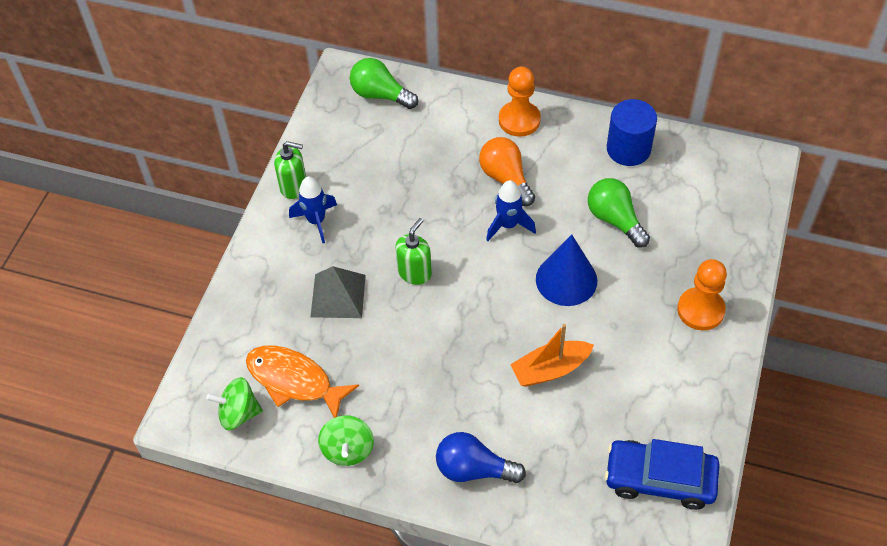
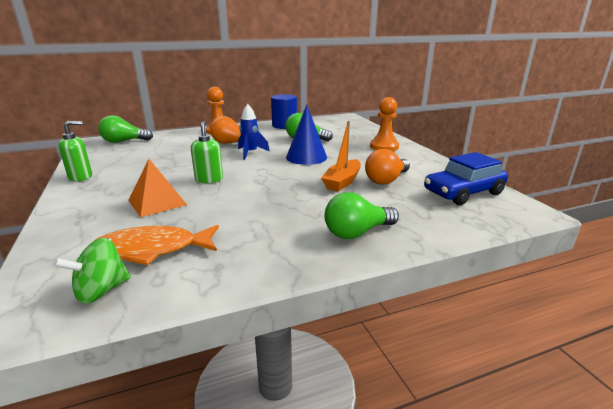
camera: 40 degrees left, 30 degrees down
blue rocket [289,176,337,243] -> none
grey pyramid [311,266,366,318] -> orange pyramid [128,159,187,217]
green spinning top [318,415,374,466] -> none
blue light bulb [436,432,526,483] -> green light bulb [324,192,399,239]
none -> orange light bulb [365,149,410,184]

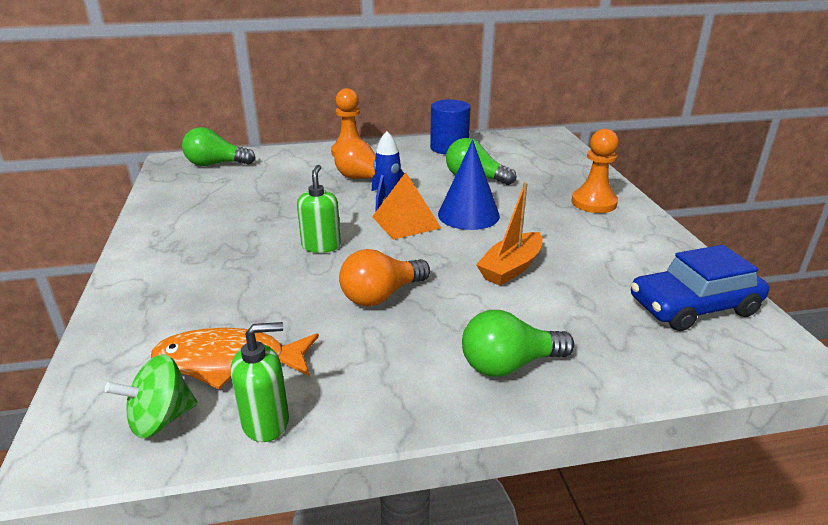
camera: 10 degrees right, 5 degrees up
green soap dispenser [58,121,92,181] -> green soap dispenser moved to [231,322,289,442]
orange pyramid [128,159,187,217] -> orange pyramid moved to [372,172,441,240]
orange light bulb [365,149,410,184] -> orange light bulb moved to [339,249,430,306]

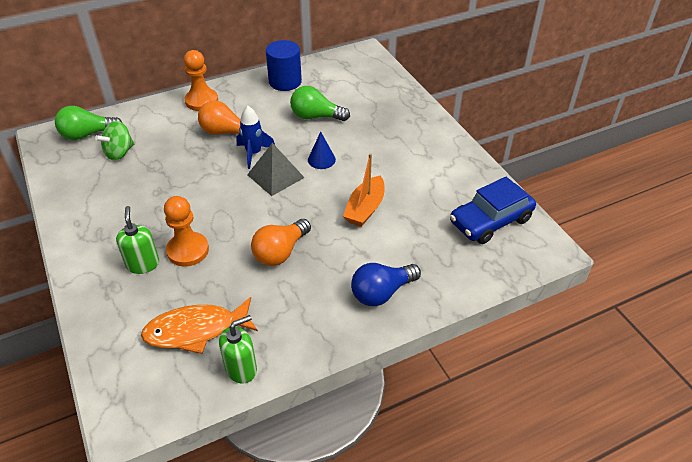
camera: 15 degrees left, 15 degrees up
green spinning top [104,354,198,439] -> green spinning top moved to [95,121,134,160]
green soap dispenser [297,165,341,253] -> green soap dispenser moved to [116,206,159,274]
orange pyramid [372,172,441,240] -> grey pyramid [247,143,305,196]
blue cone [438,140,500,230] -> blue cone [308,132,336,169], size x0.58
green light bulb [462,310,574,377] -> blue light bulb [351,263,421,306]
orange pawn [571,129,619,213] -> orange pawn moved to [164,196,209,267]

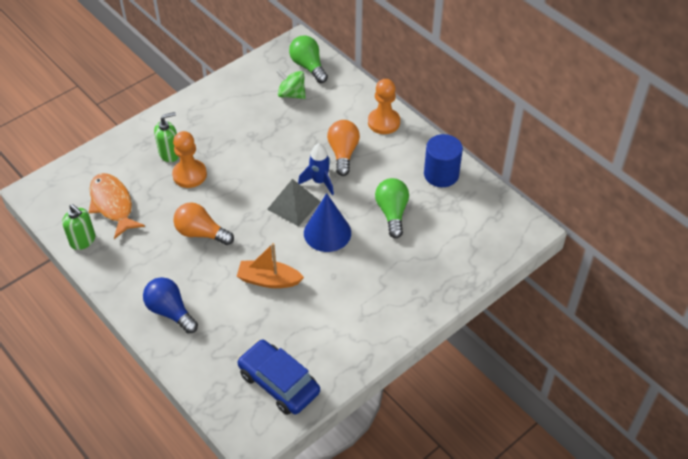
camera: 75 degrees right, 5 degrees up
blue cone [308,132,336,169] -> blue cone [304,193,351,252], size x1.73

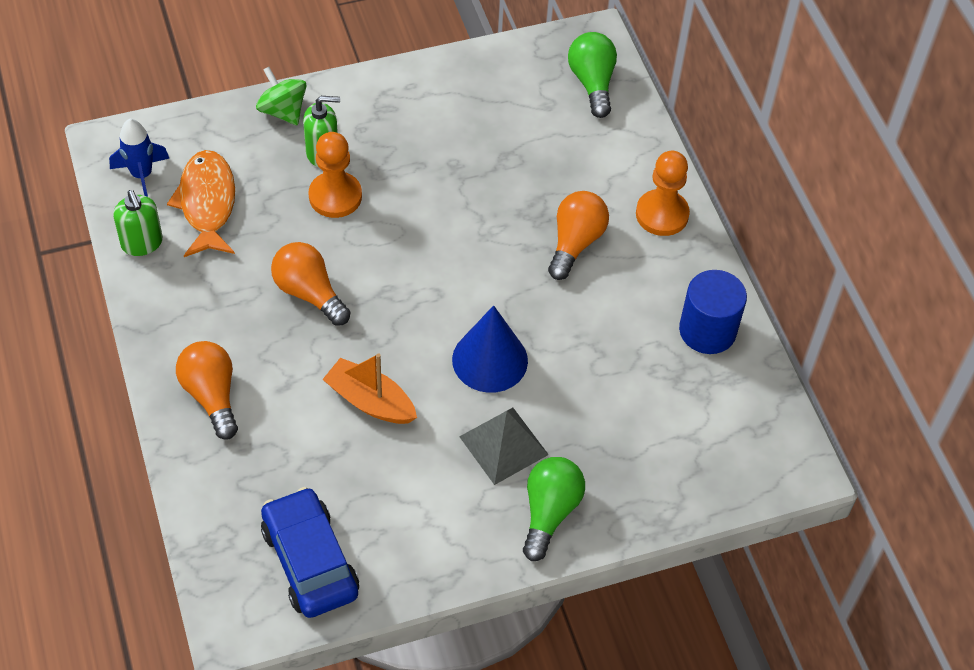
camera: 20 degrees right, 5 degrees up
blue light bulb [143,277,198,333] -> orange light bulb [176,341,238,440]
grey pyramid [267,179,321,226] -> grey pyramid moved to [459,408,549,485]
green spinning top [276,69,306,99] -> green spinning top moved to [256,67,307,126]
blue rocket [298,143,334,195] -> blue rocket moved to [109,119,170,197]
green light bulb [375,178,409,238] -> green light bulb moved to [523,457,585,561]

